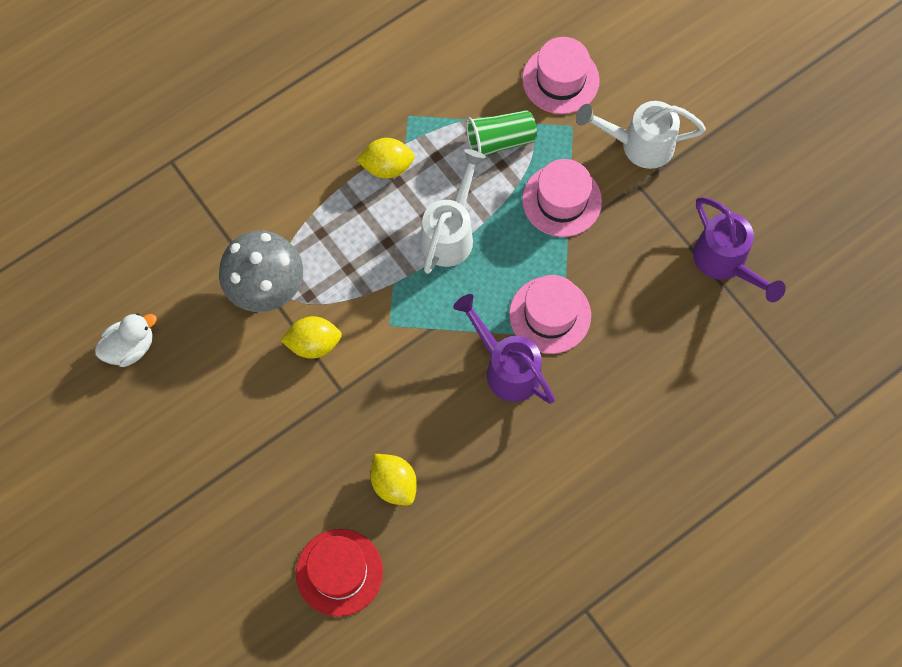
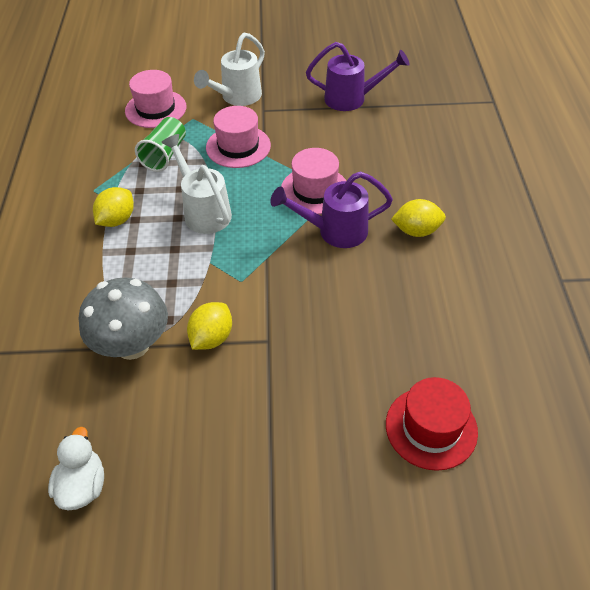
camera: 55 degrees left, 20 degrees down
yellow lemon [370,454,417,505] -> yellow lemon moved to [391,199,446,237]

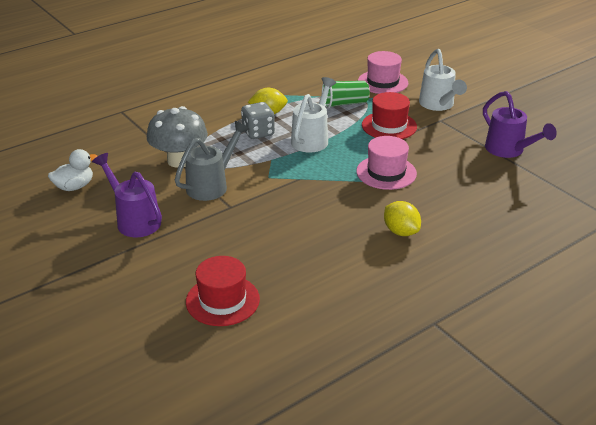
camera: 55 degrees right, 15 degrees down
yellow lemon [187,302,232,350] -> grey watering can [175,121,249,201]
white watering can [194,32,265,106] -> white watering can turned 105 degrees counterclockwise [419,49,467,111]
pink hat [206,106,271,168] -> red hat [362,92,417,139]
purple watering can [270,171,393,248] -> purple watering can moved to [92,153,162,237]
none -> grey dice [241,102,275,139]

